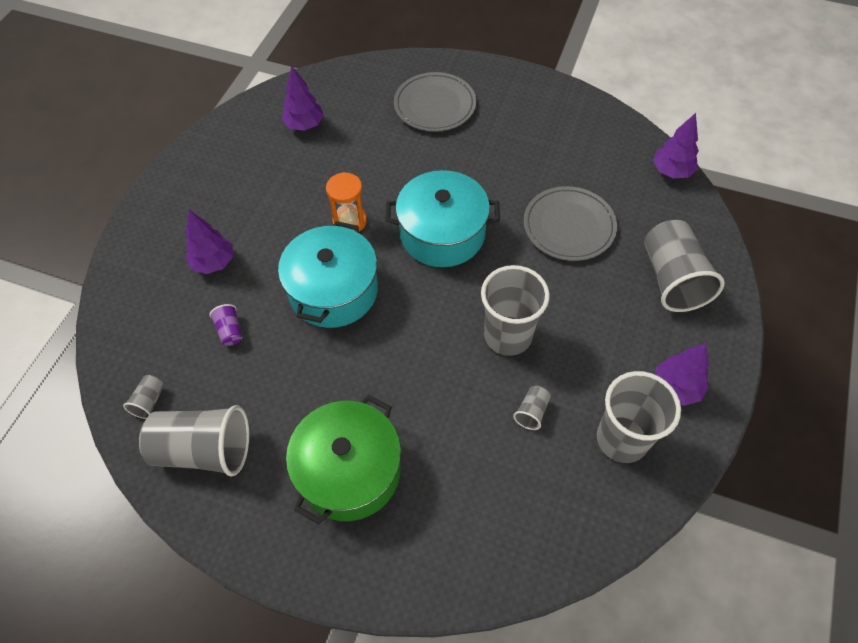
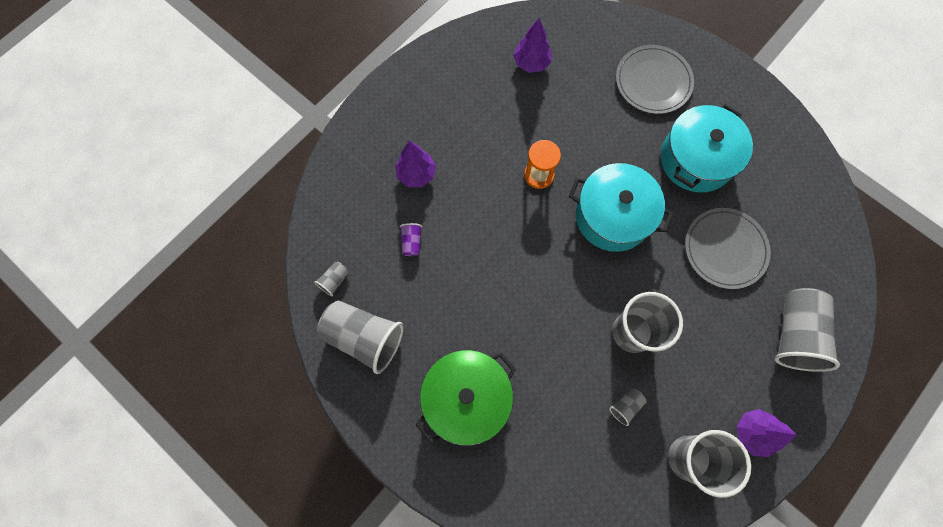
camera: 20 degrees right, 15 degrees up
turquoise pot [278,221,378,328] -> turquoise pot moved to [661,104,753,193]
purple tree [653,113,699,178] -> none

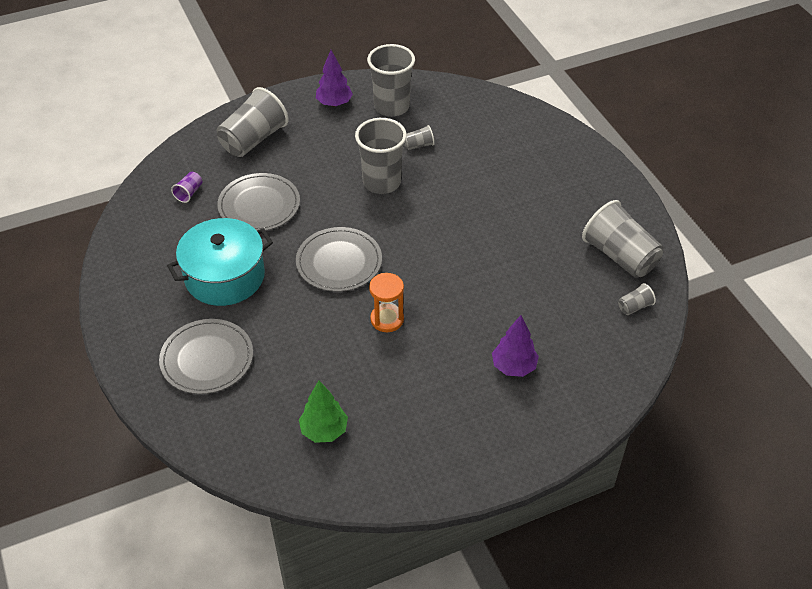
camera: 155 degrees left, 25 degrees down
purple cup [400,223,422,256] -> purple cup moved to [171,172,202,203]
green pot [416,350,517,446] -> none
purple tree [513,18,551,73] -> green tree [299,381,348,443]
turquoise pot [569,163,673,252] -> grey plate [296,227,382,292]

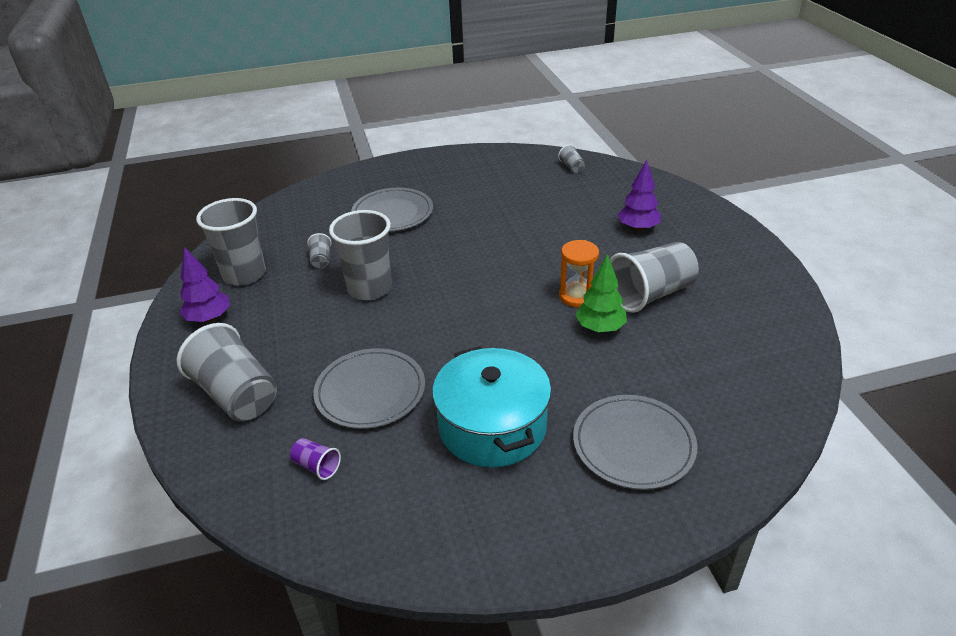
camera: 80 degrees left, 10 degrees down
grey plate [296,227,382,292] -> grey plate moved to [351,188,433,231]
green tree [299,381,348,443] -> green tree moved to [575,254,627,332]
grey cup [582,200,663,278] -> grey cup moved to [610,242,699,313]

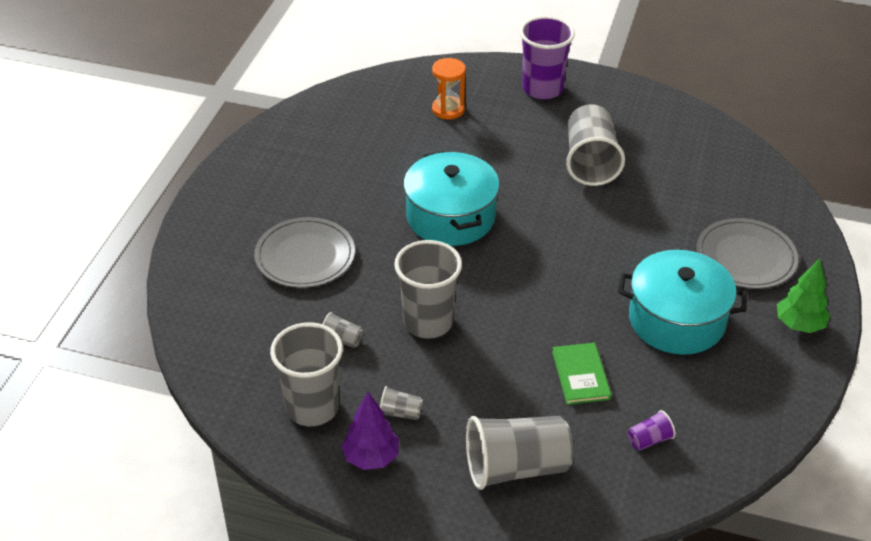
camera: 60 degrees left, 5 degrees up
grey plate [313,348,425,429] -> green book [552,343,611,405]
grey cup [558,144,585,173] -> grey cup moved to [380,386,423,420]
orange hourglass [559,240,599,307] -> orange hourglass moved to [432,58,466,119]
green tree [575,254,627,332] -> green tree moved to [777,258,830,333]
purple tree [617,160,661,231] -> none
none -> turquoise pot [403,151,500,246]
none -> purple cup [520,16,575,99]

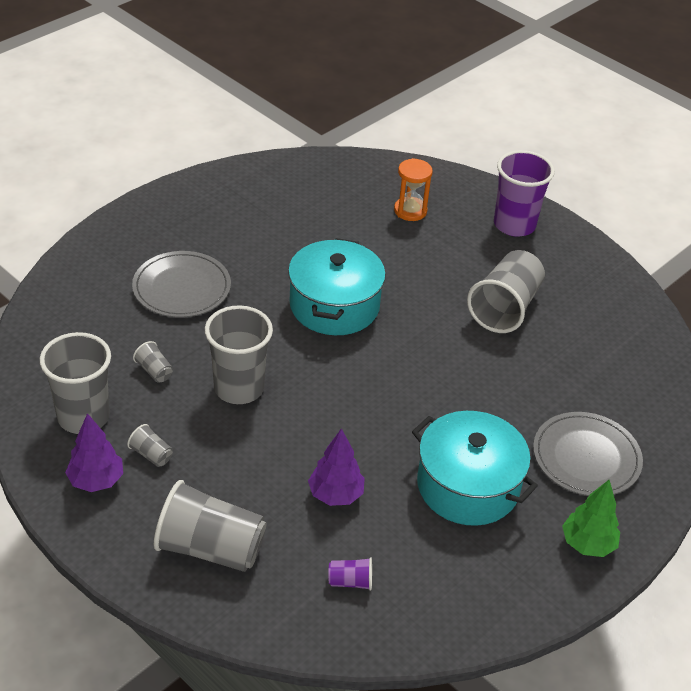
camera: 25 degrees right, 0 degrees up
green book [552,343,611,405] -> purple tree [308,428,365,506]

